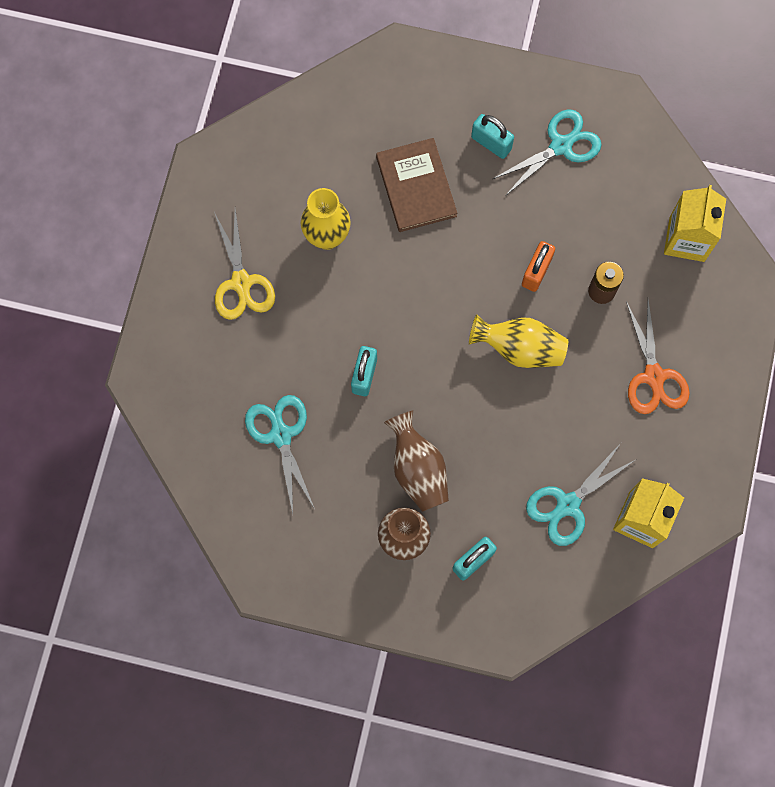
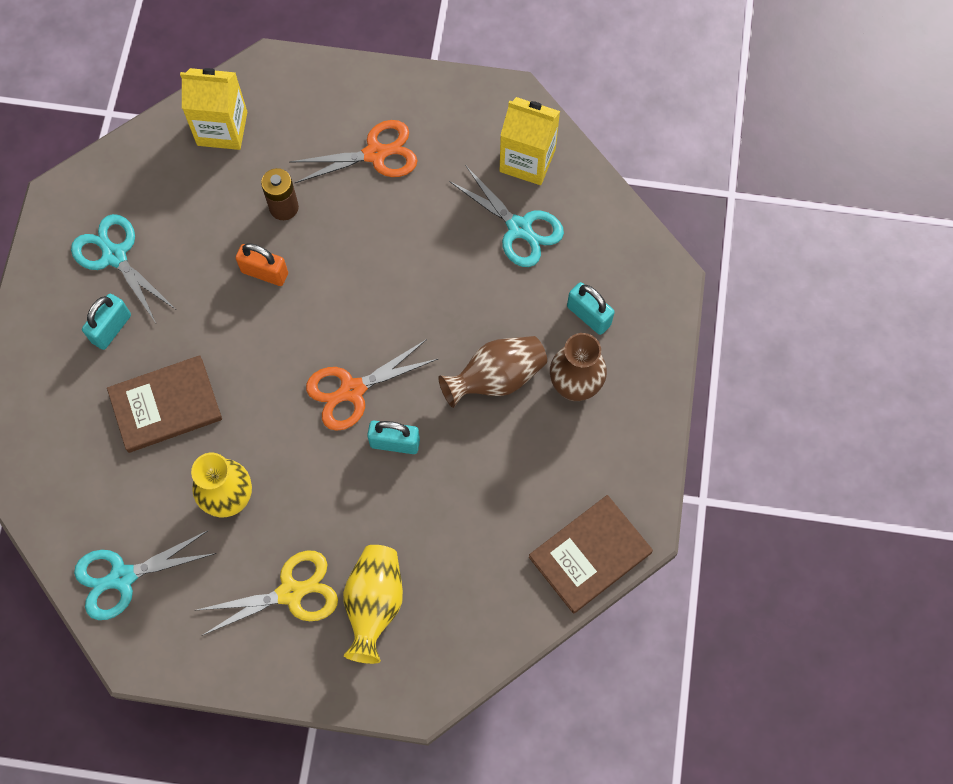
camera: 95 degrees left, 5 degrees down
turquoise scissors [245,395,315,514] -> turquoise scissors moved to [74,530,217,620]
yellow vase [469,314,568,368] -> yellow vase moved to [343,545,403,664]
none -> orange scissors [306,339,438,431]
none -> brown book [529,495,653,613]

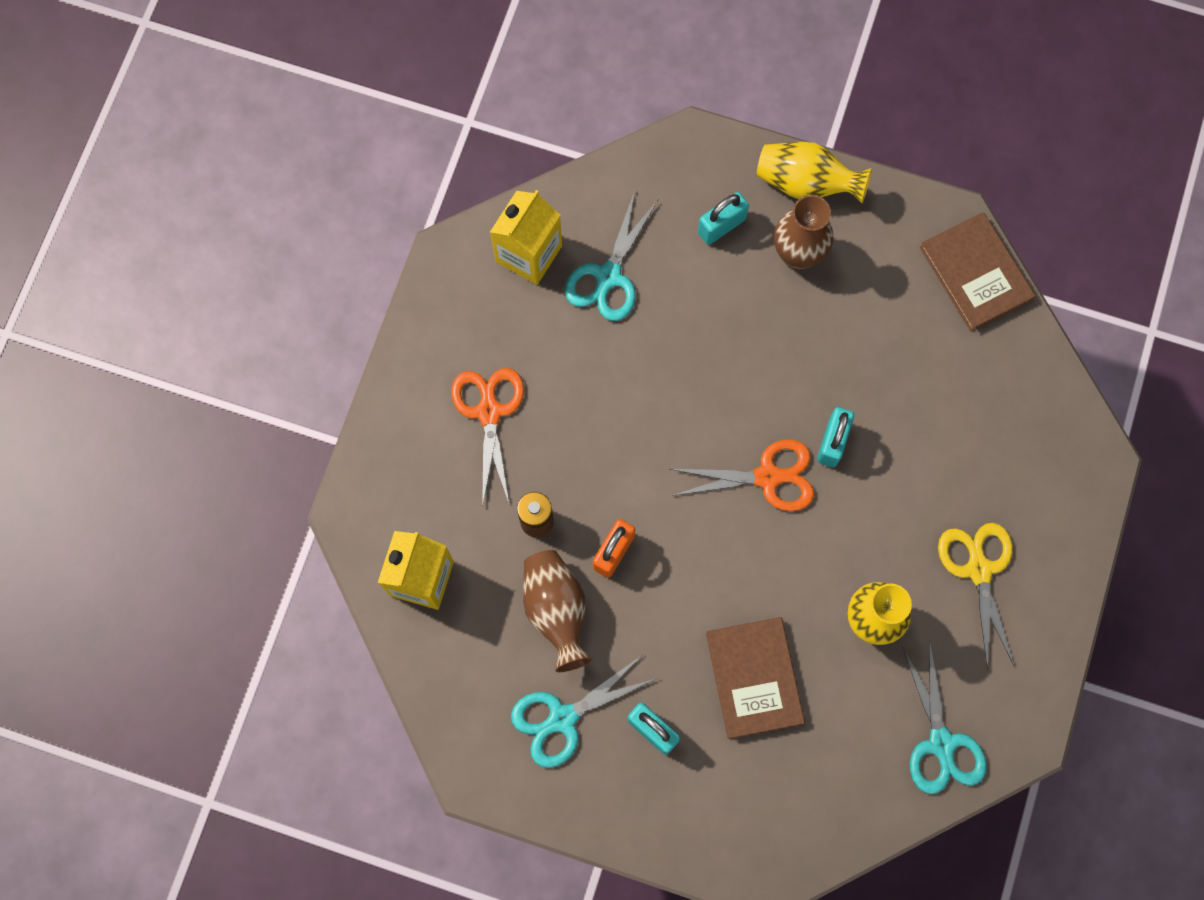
camera: 80 degrees left, 5 degrees up
orange scissors [306,339,438,431] -> orange scissors turned 75 degrees counterclockwise [670,440,814,511]
yellow vase [343,545,403,664] -> yellow vase moved to [757,142,872,203]
brown vase [438,336,547,408] -> brown vase moved to [523,550,593,672]
turquoise scissors [449,165,564,267] -> turquoise scissors turned 150 degrees clockwise [565,191,658,321]

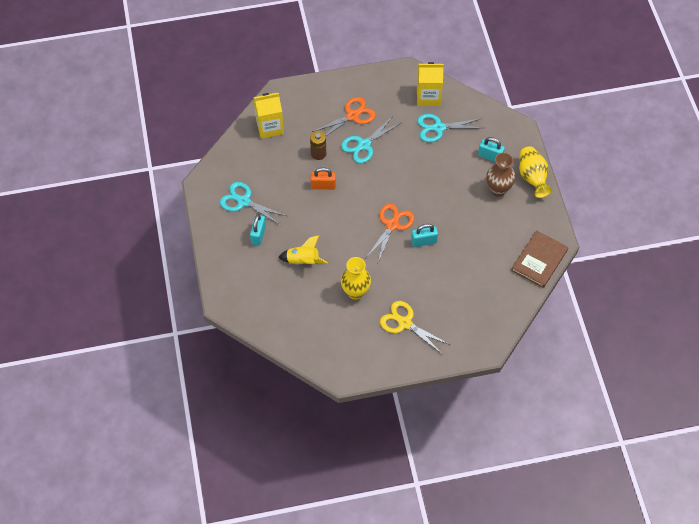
camera: 60 degrees right, 15 degrees down
brown vase [523,550,593,672] -> none
orange scissors [670,440,814,511] -> orange scissors turned 120 degrees counterclockwise [366,204,414,262]
brown book [706,617,805,739] -> yellow rocket [279,235,328,265]
turquoise scissors [902,640,987,794] -> turquoise scissors moved to [341,116,401,163]
yellow scissors [938,523,1014,670] -> yellow scissors turned 105 degrees counterclockwise [380,301,450,354]

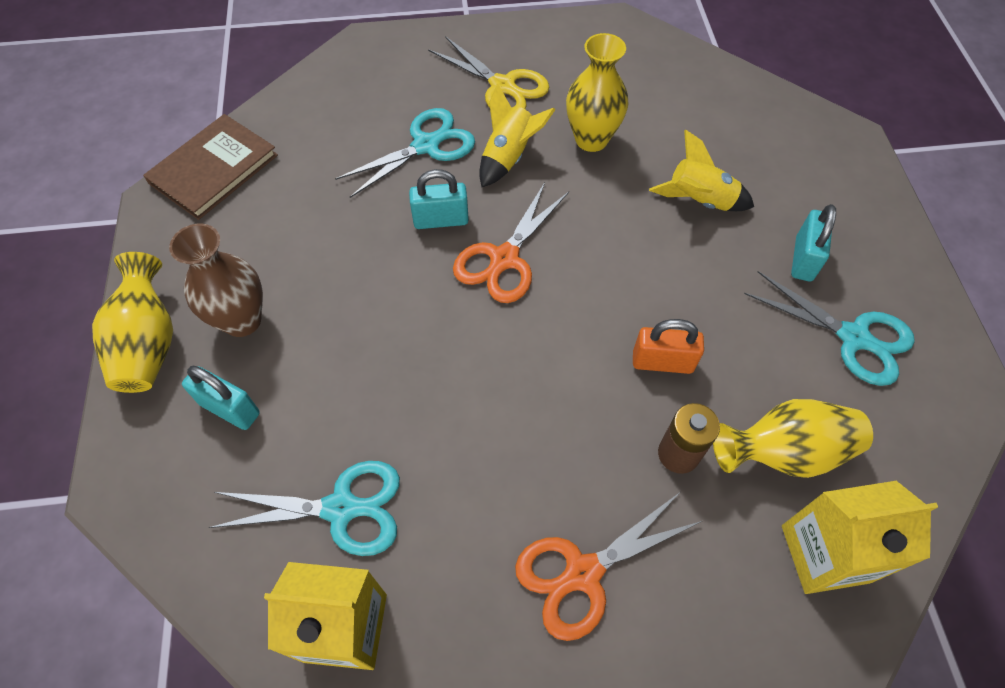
camera: 175 degrees left, 0 degrees up
turquoise scissors [341,116,401,163] -> turquoise scissors moved to [335,108,475,198]
none -> yellow rocket [479,83,556,187]
none -> yellow vase [713,399,873,478]

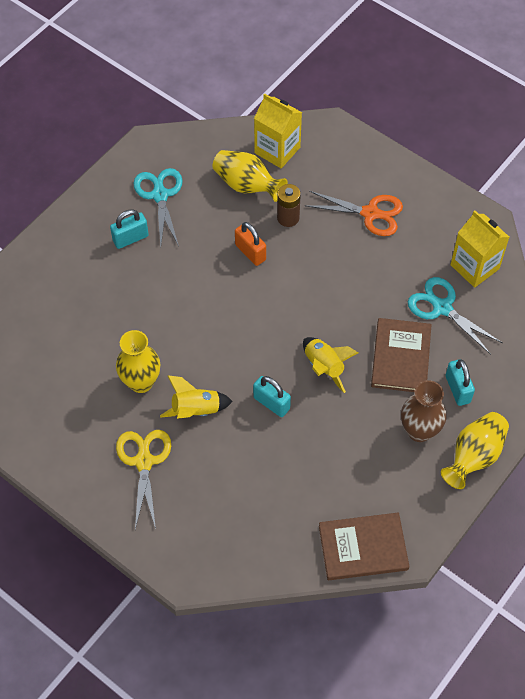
camera: 135 degrees left, 0 degrees up
turquoise scissors [335,108,475,198] -> none
orange scissors [453,182,569,303] -> none
yellow rocket [649,130,754,211] -> yellow rocket moved to [303,337,358,393]
none -> brown book [371,318,432,392]

